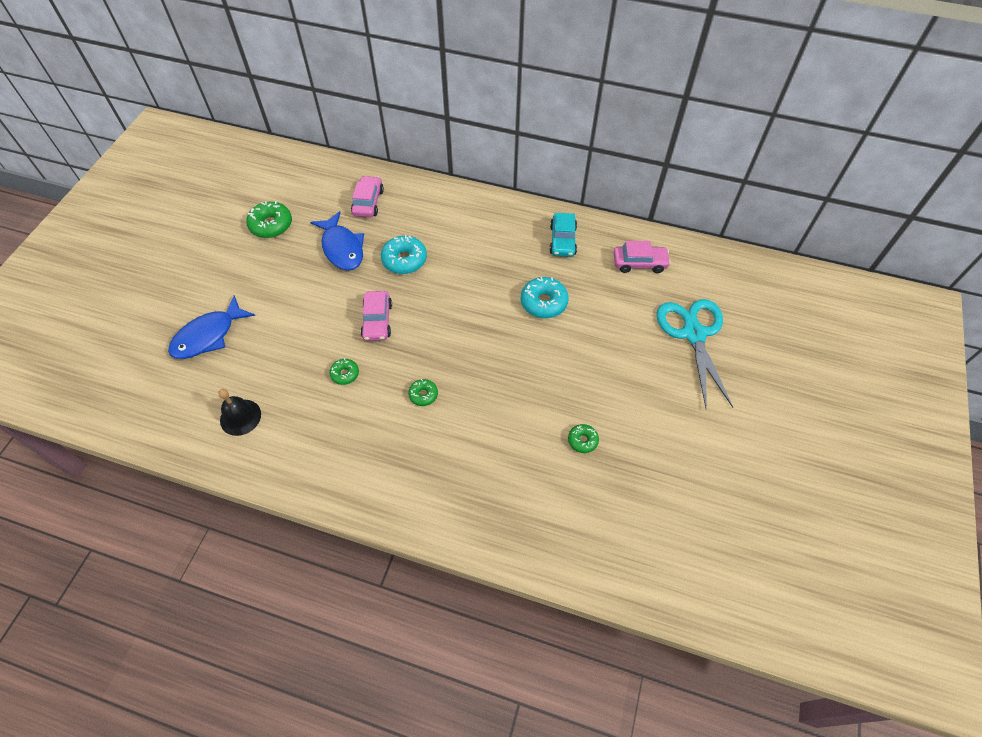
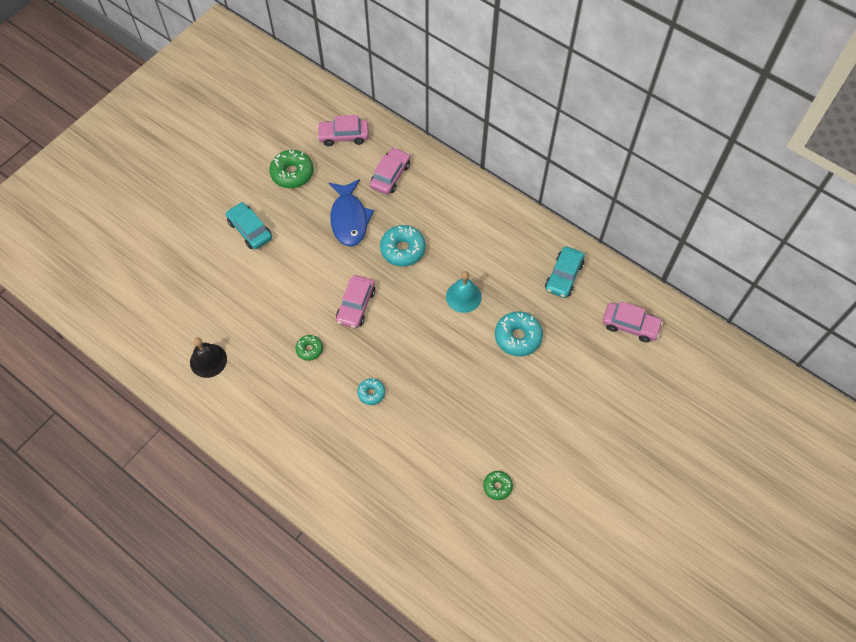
camera: 20 degrees right, 5 degrees up
blue fish [168,295,255,359] -> none
green donut [408,379,438,406] -> turquoise donut [357,378,385,405]
turquoise scissors [656,299,733,408] -> none
none -> turquoise car [226,202,272,249]
none -> pink car [317,115,369,146]
none -> turquoise bell [446,272,482,313]

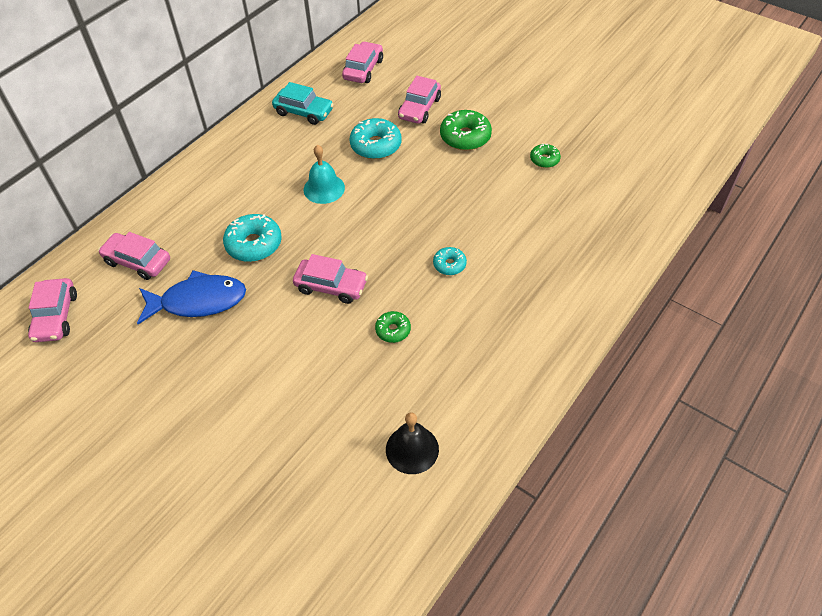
camera: 90 degrees left, 10 degrees down
turquoise car [226,202,272,249] -> none
green donut [269,150,313,188] -> green donut moved to [440,110,492,150]
none -> pink car [398,76,441,124]

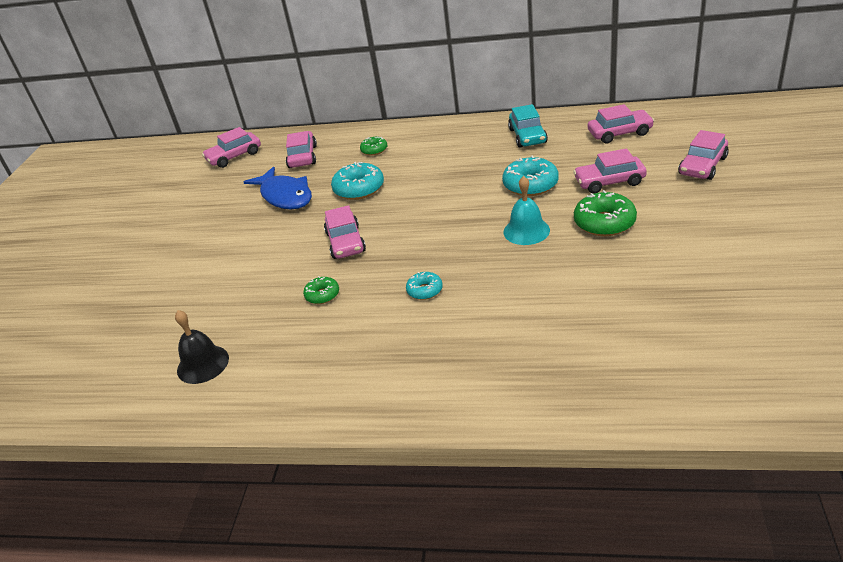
camera: 65 degrees right, 15 degrees down
turquoise bell [304,145,345,204] -> turquoise bell moved to [503,176,550,245]
green donut [530,143,561,168] -> green donut moved to [360,137,387,156]
none -> pink car [678,130,729,180]

